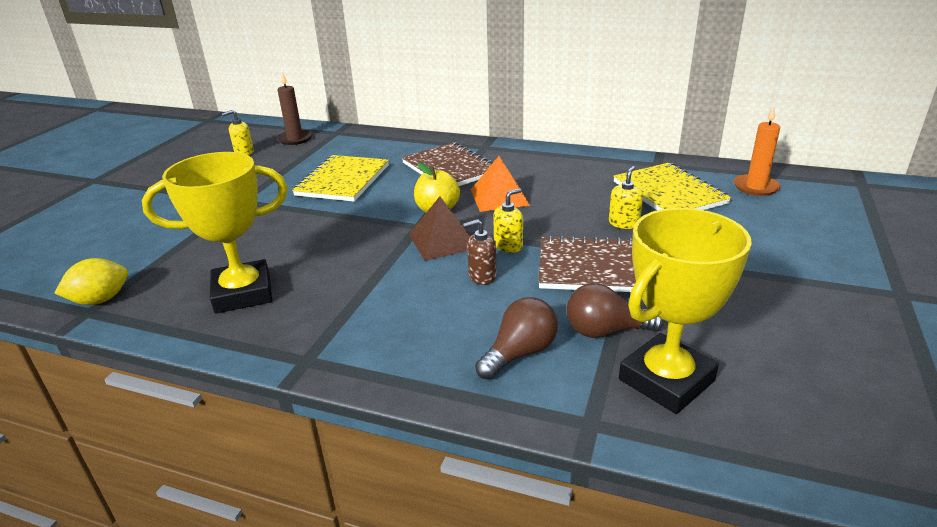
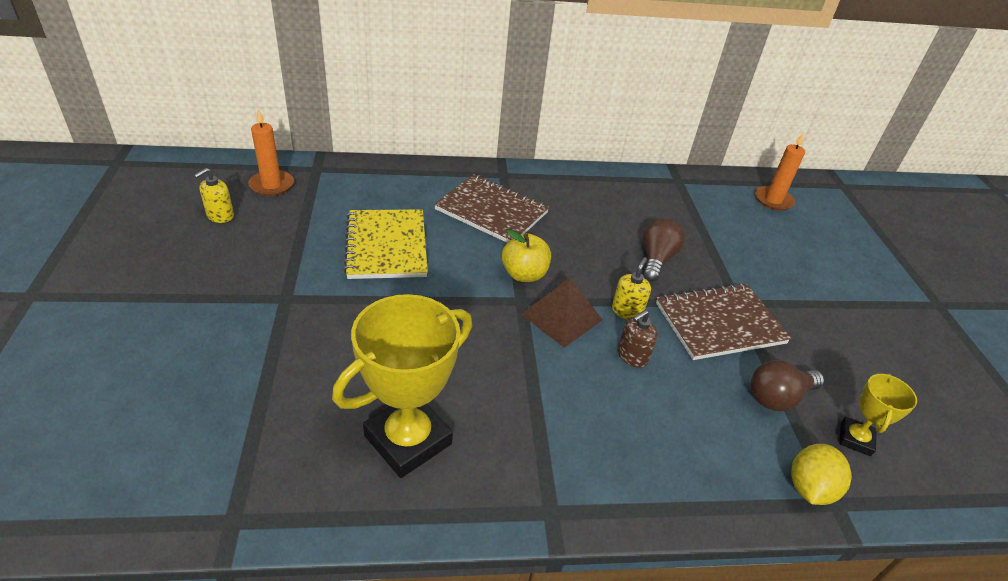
camera: 30 degrees left, 10 degrees up
yellow lemon [55,258,128,305] -> yellow lemon moved to [791,444,852,505]
brown candle [277,72,312,145] -> orange candle [248,109,294,196]
orange pyramid [471,156,530,212] -> none
brown light bulb [475,297,558,380] -> brown light bulb moved to [643,218,685,282]
yellow soap dispenser [609,166,643,229] -> none
yellow notebook [613,163,731,210] -> none
yellow trophy [619,208,752,414] -> yellow trophy [839,374,917,456], size x0.52

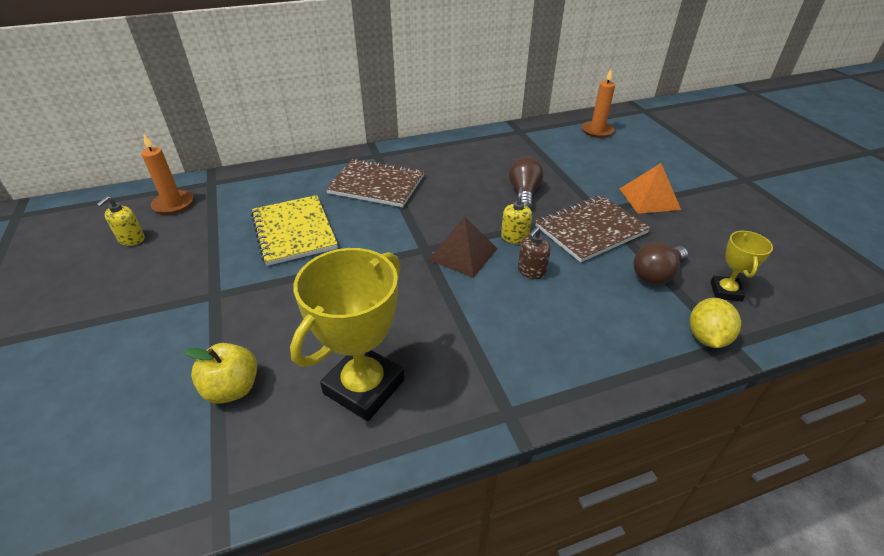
camera: 10 degrees left, 0 degrees up
yellow apple [501,229,551,282] -> yellow apple moved to [184,343,257,404]
none -> orange pyramid [620,163,681,214]

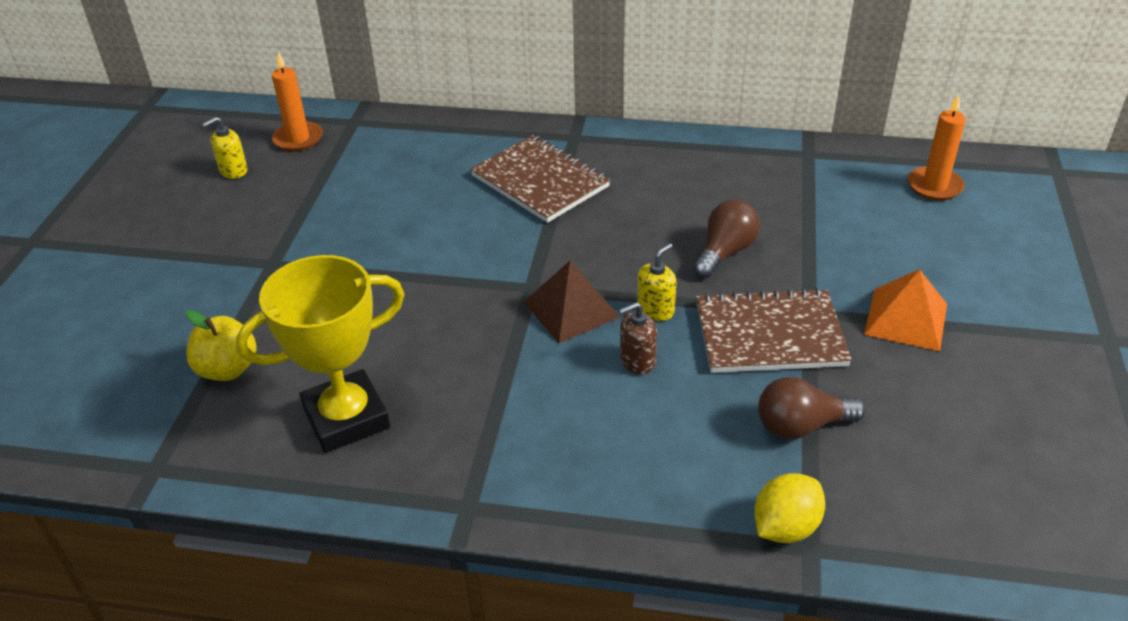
camera: 30 degrees right, 0 degrees up
yellow notebook [251,195,338,266] -> none
yellow trophy [710,230,773,302] -> none

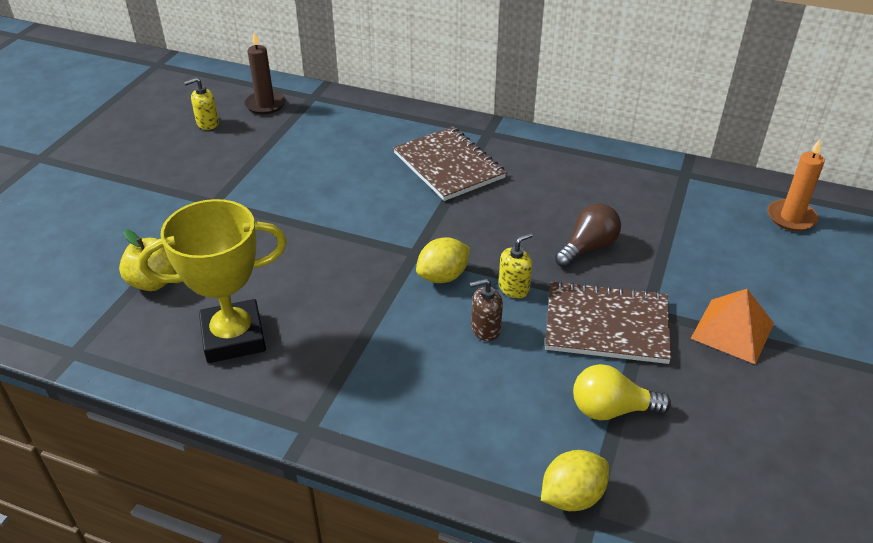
camera: 10 degrees right, 0 degrees up
orange candle [272,52,323,151] -> brown candle [244,32,286,114]
brown pyramid [524,261,620,343] -> yellow lemon [416,237,470,283]
brown light bulb [758,377,865,440] -> yellow light bulb [573,364,671,420]

